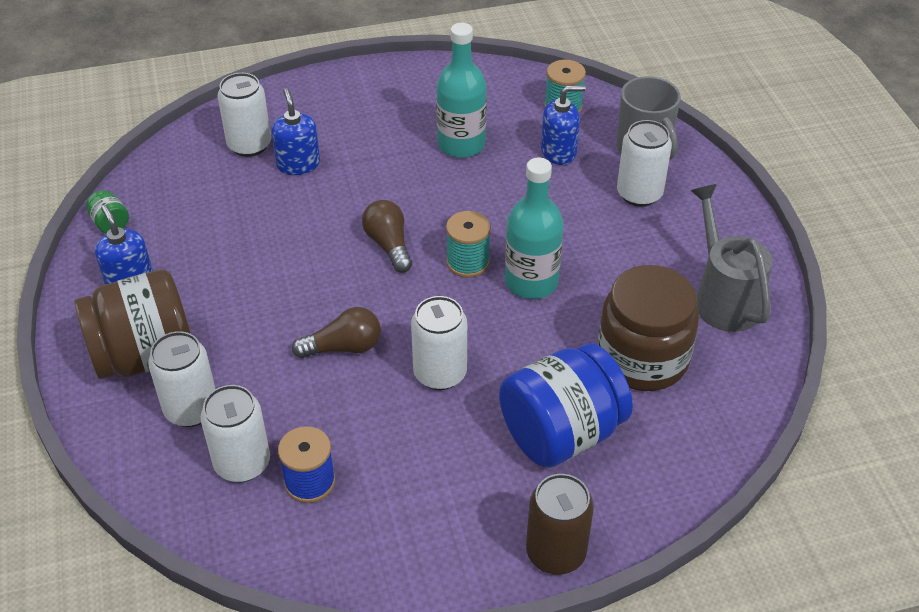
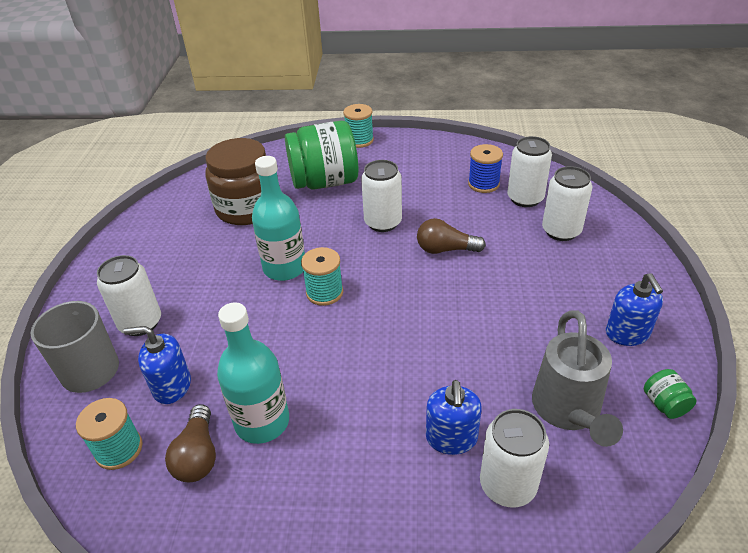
camera: 160 degrees left, 5 degrees down
brown jar [74,269,191,379] -> none
brown light bulb [362,200,412,273] -> brown light bulb moved to [165,404,216,482]
blue jar [499,343,633,468] -> green jar [285,121,358,190]
brown can [526,474,594,575] -> turquoise spool [343,104,374,148]
grey watering can [691,184,772,332] -> grey watering can moved to [532,311,623,447]

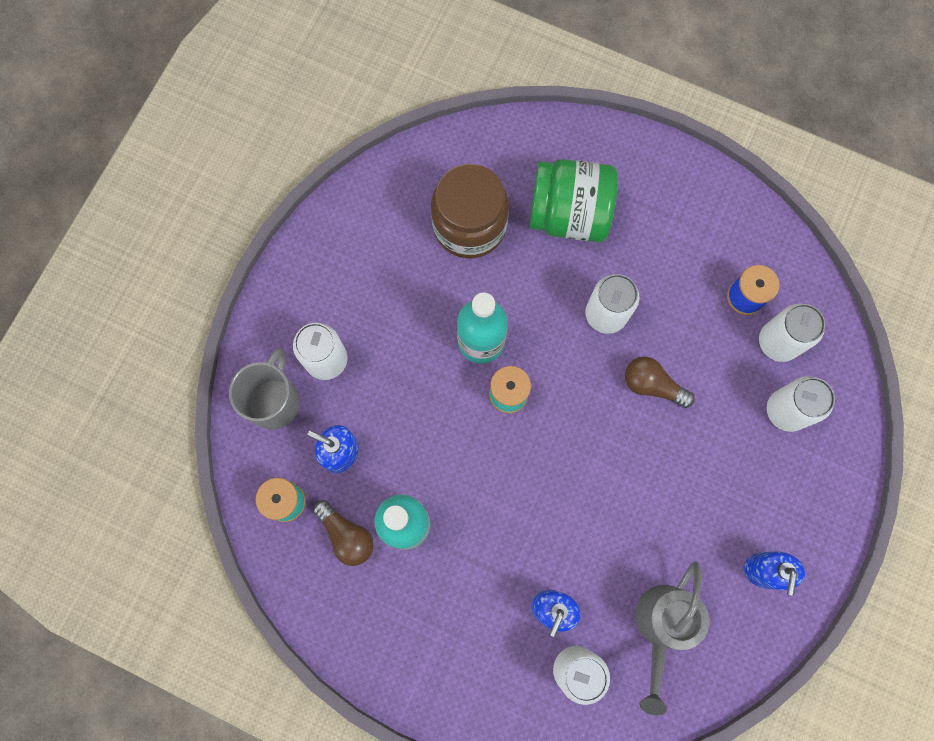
camera: 20 degrees right, 35 degrees up
brown light bulb [165,404,216,482] -> brown light bulb turned 60 degrees counterclockwise [313,500,374,566]
turquoise spool [343,104,374,148] -> none
green jar [644,369,697,419] -> none

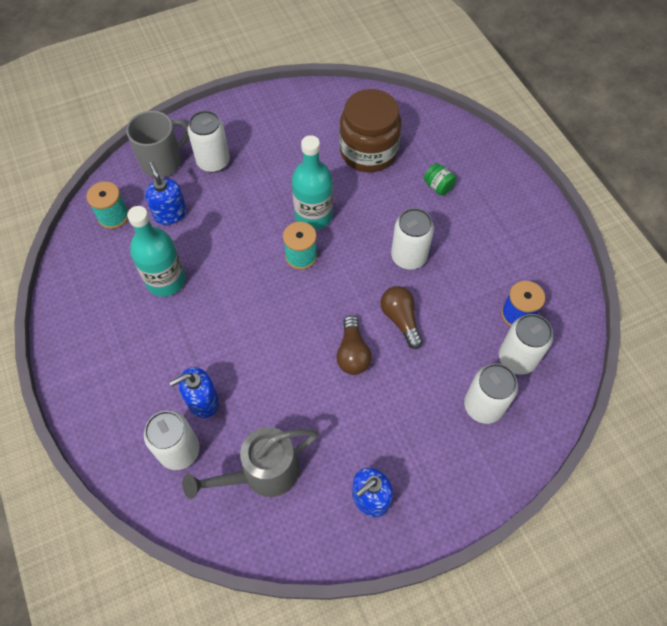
camera: 40 degrees right, 15 degrees down
brown light bulb [313,500,374,566] -> brown light bulb moved to [336,315,372,375]
green jar [530,159,618,242] -> green jar [424,163,456,196], size x0.40

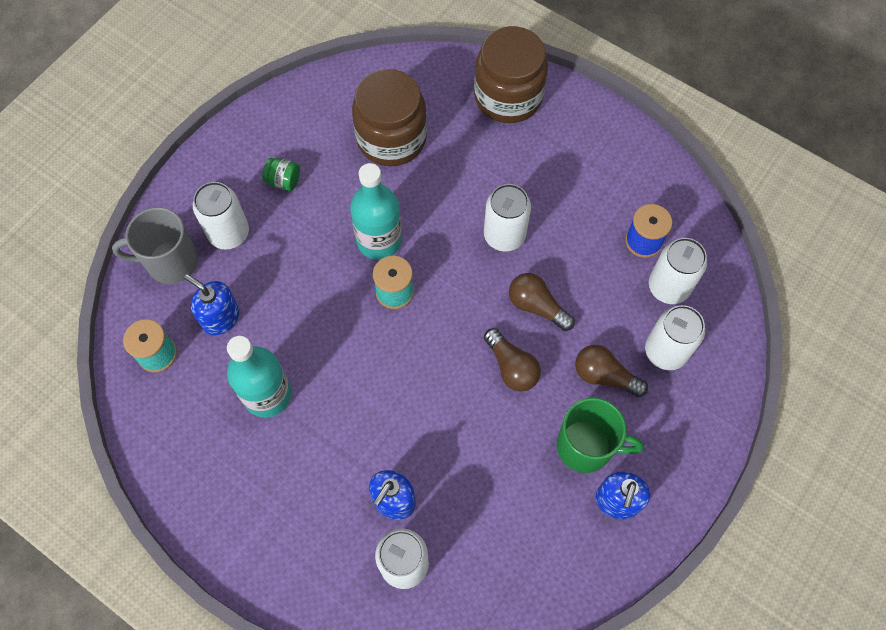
camera: 30 degrees left, 5 degrees up
grey mug [126,111,189,177] -> grey mug turned 120 degrees counterclockwise [112,207,198,284]
grey watering can [182,427,318,499] -> none
green jar [424,163,456,196] -> green jar moved to [263,158,300,191]
none -> brown jar [474,26,548,123]
none -> green mug [557,397,644,473]
none -> brown light bulb [575,345,648,397]

